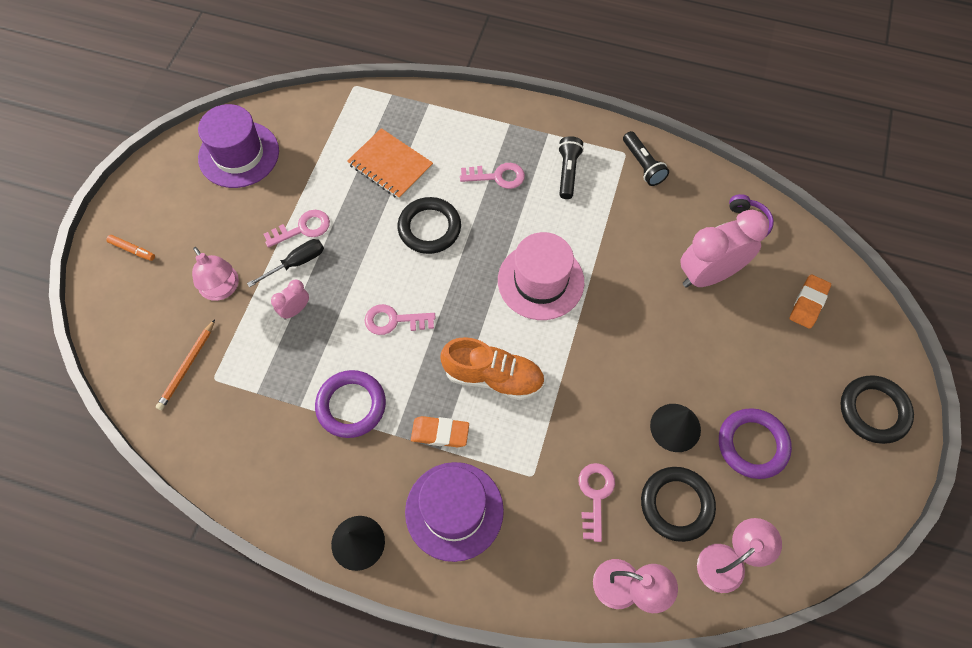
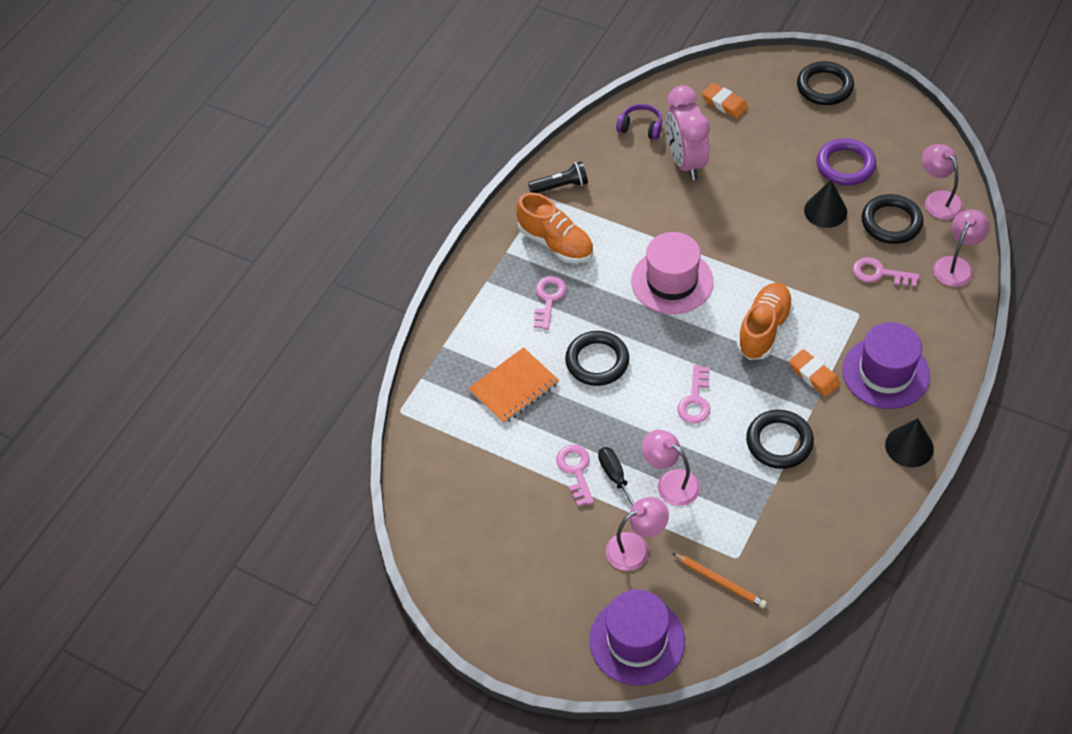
camera: 75 degrees left, 10 degrees down
orange marker [106,235,155,261] -> none
purple hat [198,104,279,188] -> purple hat moved to [589,590,685,686]
pink clock [271,280,309,319] -> pink lamp [642,430,700,506]
purple ring [315,370,386,438] -> black ring [746,410,814,469]
orange eraser [411,416,469,447] -> orange eraser turned 60 degrees counterclockwise [789,349,840,397]
black flashlight [558,136,584,199] -> orange shoe [516,193,593,263]

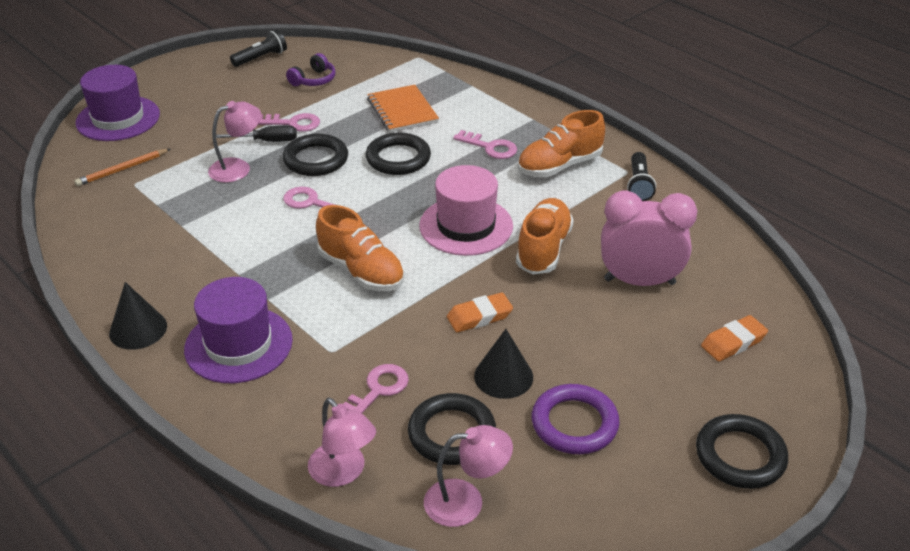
camera: 105 degrees right, 15 degrees down
pink lamp [606,497,669,571] -> none
purple headphones [616,104,662,140] -> purple headphones moved to [286,53,336,86]
black ring [746,410,814,469] -> black ring moved to [283,134,348,176]
orange eraser [789,349,840,397] -> orange eraser moved to [447,292,513,332]
none -> black flashlight [230,30,287,67]
none -> orange shoe [516,198,574,275]

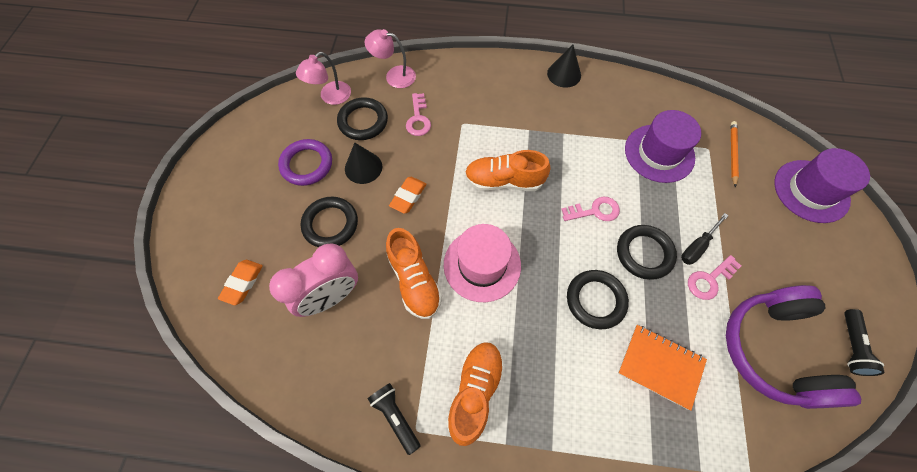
camera: 140 degrees right, 25 degrees up
purple hat [184,277,293,383] -> purple hat moved to [625,110,701,183]
pink lamp [208,101,261,183] -> none
purple headphones [286,53,336,86] -> purple headphones [726,285,861,409], size x2.31
pink key [453,130,517,159] -> none
black ring [696,414,788,489] -> black ring moved to [301,197,358,247]

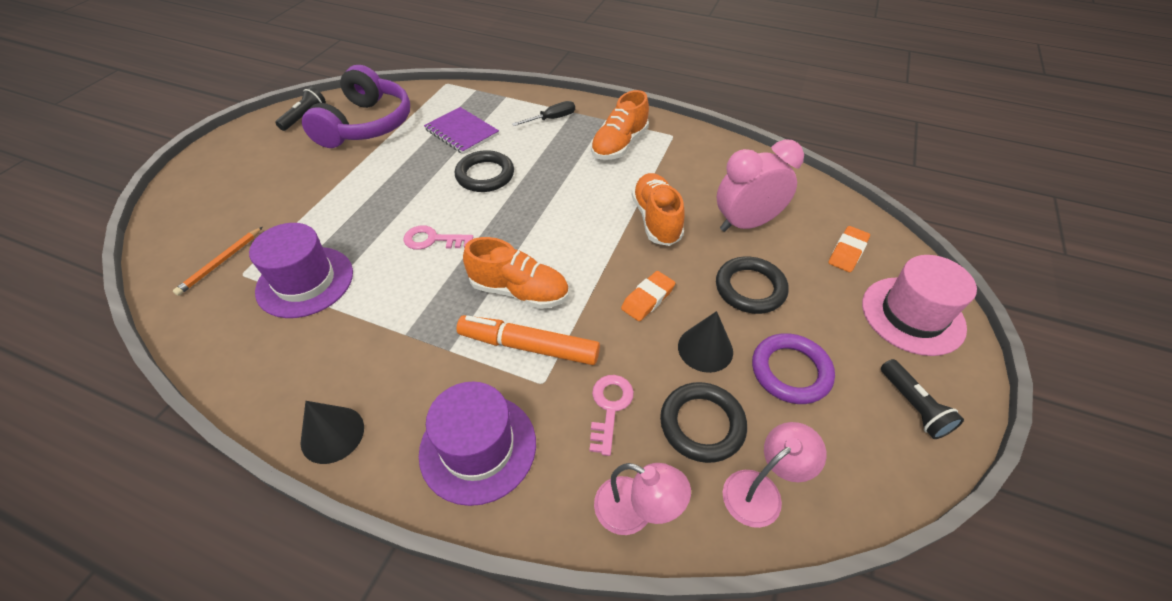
camera: 165 degrees left, 15 degrees down
black flashlight [368,383,421,455] -> black flashlight moved to [881,359,964,439]
pink hat [444,224,521,302] -> pink hat moved to [862,255,977,356]
black ring [617,225,677,280] -> none
orange notebook [618,325,707,410] -> purple notebook [424,107,499,154]
black screwdriver [681,213,729,265] -> black screwdriver moved to [512,101,575,126]
pink key [688,255,741,300] -> none
purple hat [774,148,870,223] -> purple hat moved to [419,382,536,506]
none -> orange marker [457,315,600,365]

